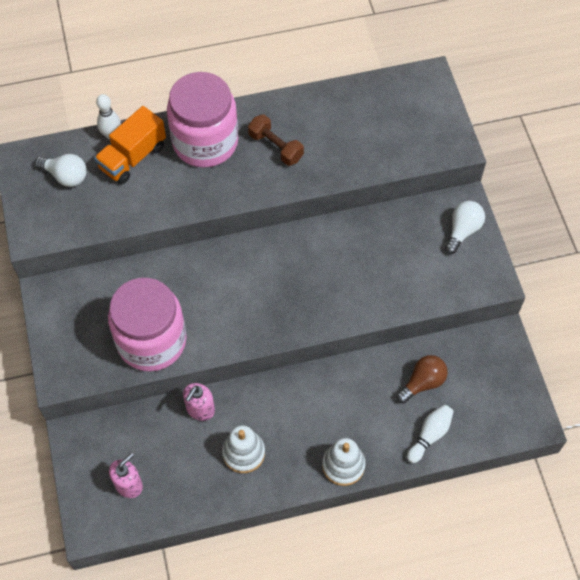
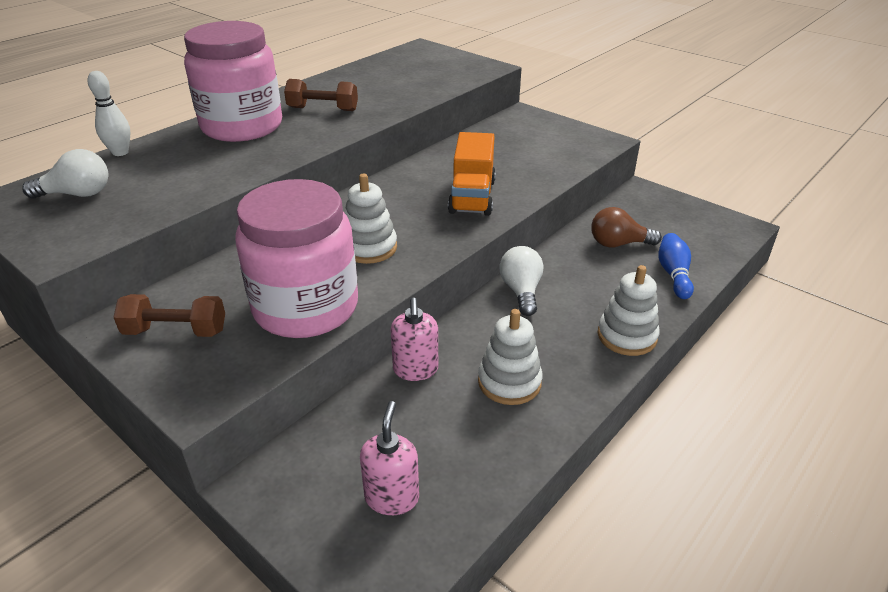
camera: 35 degrees left, 25 degrees down
orange truck [94,106,166,184] -> orange truck moved to [448,132,496,216]
brown light bulb [396,355,448,404] -> brown light bulb turned 105 degrees counterclockwise [591,207,662,247]
white bowling pin [407,404,454,463] -> blue bowling pin [659,233,694,299]
white light bulb [445,201,485,254] -> white light bulb moved to [499,246,544,316]
none -> brown dumbbell [113,294,225,337]
none -> white stacking toy [345,174,397,264]

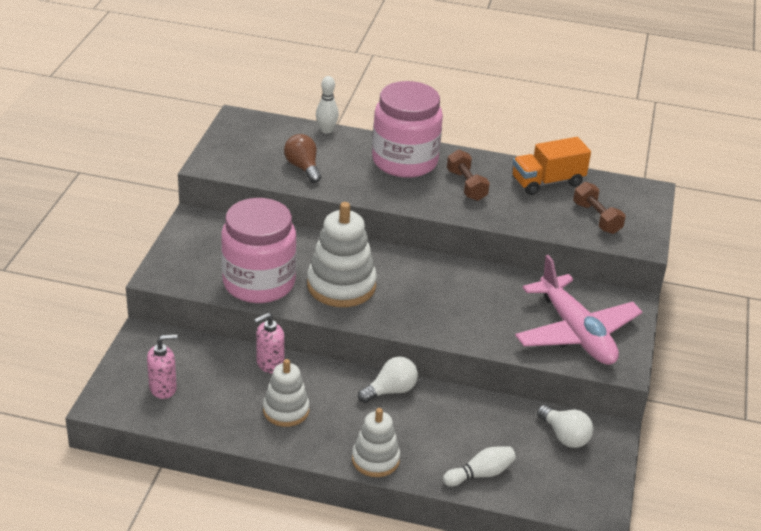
camera: 60 degrees right, 0 degrees up
white light bulb [22,149,108,199] -> white light bulb moved to [537,405,593,448]
brown dumbbell [113,294,225,337] -> brown dumbbell moved to [573,182,626,234]
white stacking toy [345,174,397,264] -> white stacking toy [307,202,377,307], size x1.60
orange truck [448,132,496,216] -> orange truck moved to [513,137,591,195]
brown light bulb [591,207,662,247] -> brown light bulb moved to [284,134,321,183]
blue bowling pin [659,233,694,299] -> white bowling pin [443,446,516,487]
none -> pink plane [515,255,642,365]

